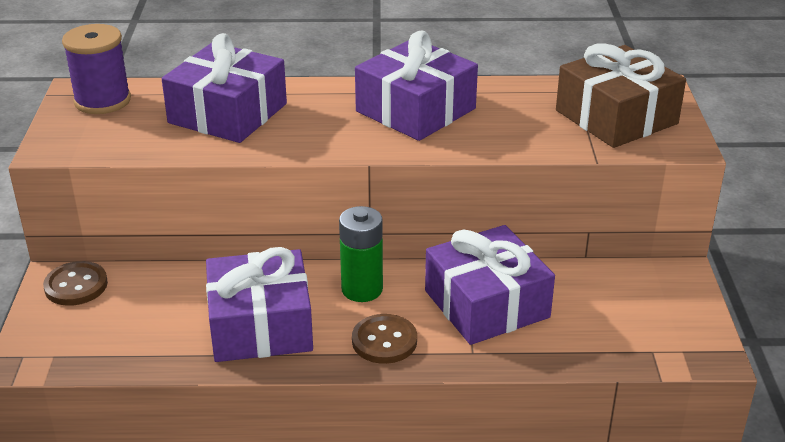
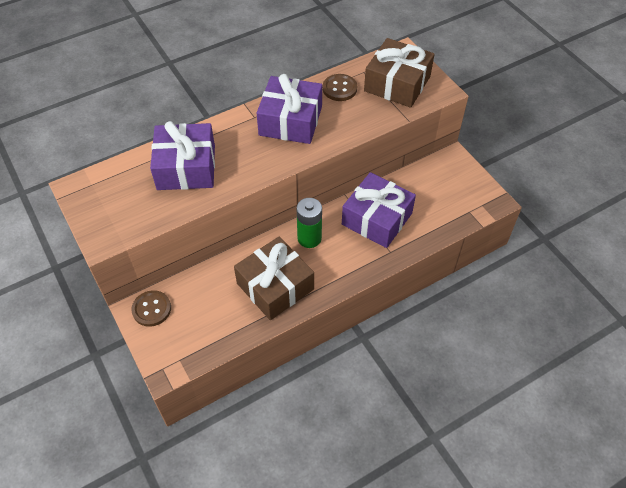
camera: 30 degrees left, 20 degrees up
purple spool [62,24,131,114] -> none
purple gift [206,247,313,362] -> brown gift [234,237,314,320]
brown button [352,314,417,364] -> brown button moved to [323,74,357,101]

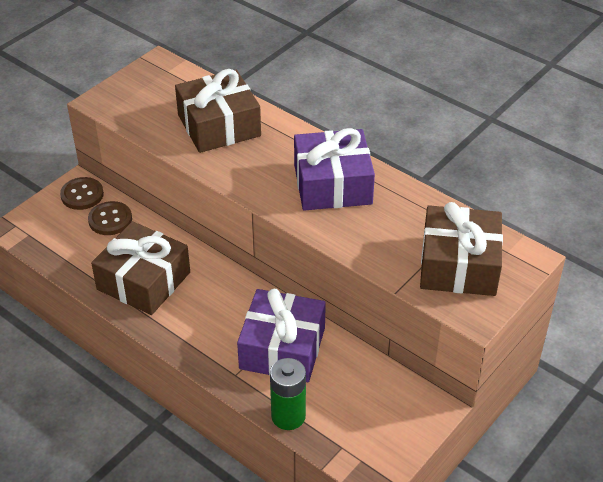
camera: 70 degrees right, 10 degrees down
purple gift [150,121,215,190] -> brown gift [175,69,261,153]
green battery [296,198,322,248] -> green battery moved to [270,358,306,430]
brown button [323,74,357,101] -> brown button moved to [88,201,132,235]

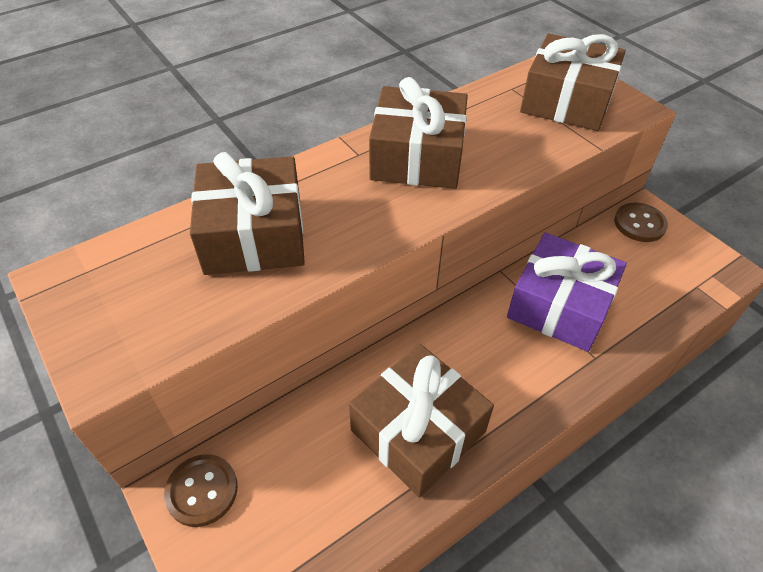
camera: 75 degrees left, 5 degrees up
brown button [88,201,132,235] -> brown button moved to [614,202,668,242]
green battery [270,358,306,430] -> none
purple gift [294,128,375,211] -> brown gift [369,77,468,189]

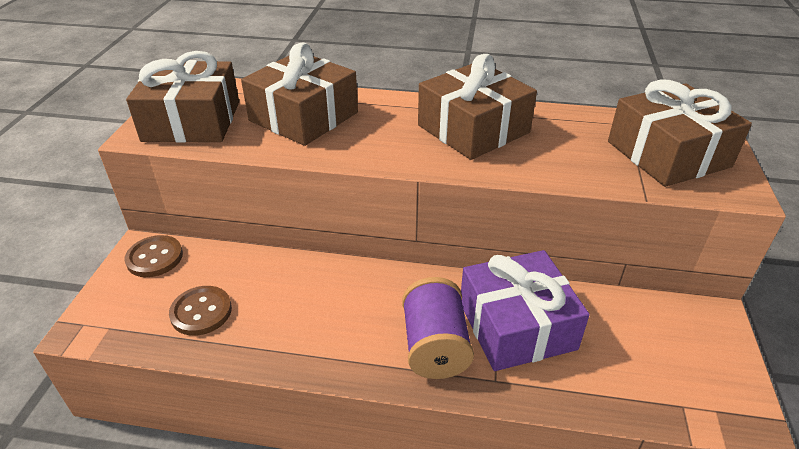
camera: 45 degrees right, 10 degrees down
brown gift [349,344,494,498] -> brown gift moved to [126,51,239,143]
brown button [614,202,668,242] -> brown button moved to [169,286,232,336]
none -> purple spool [402,277,474,379]

